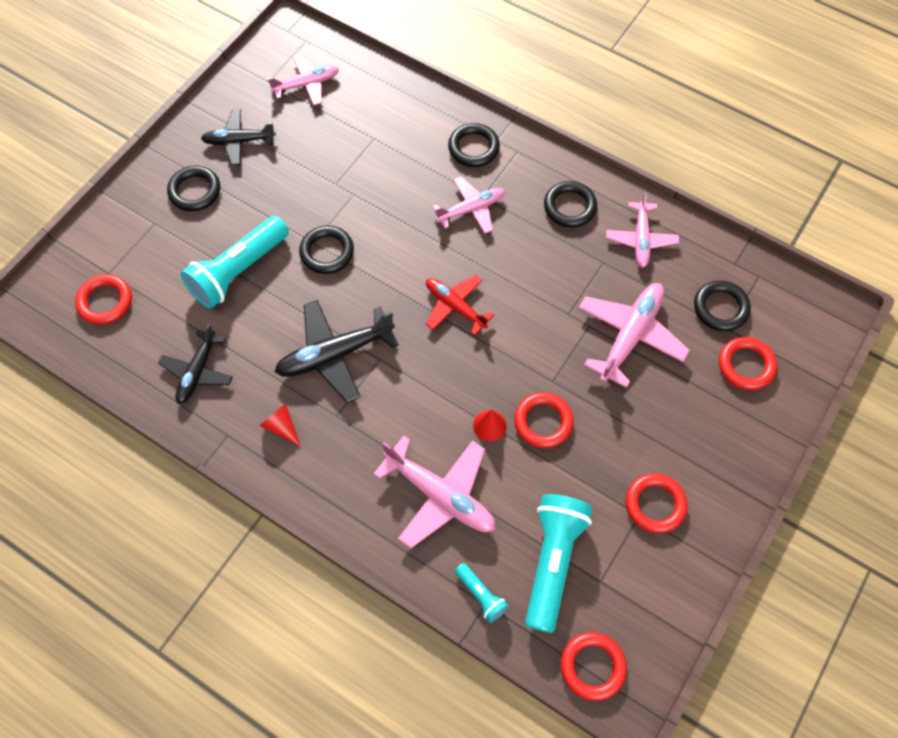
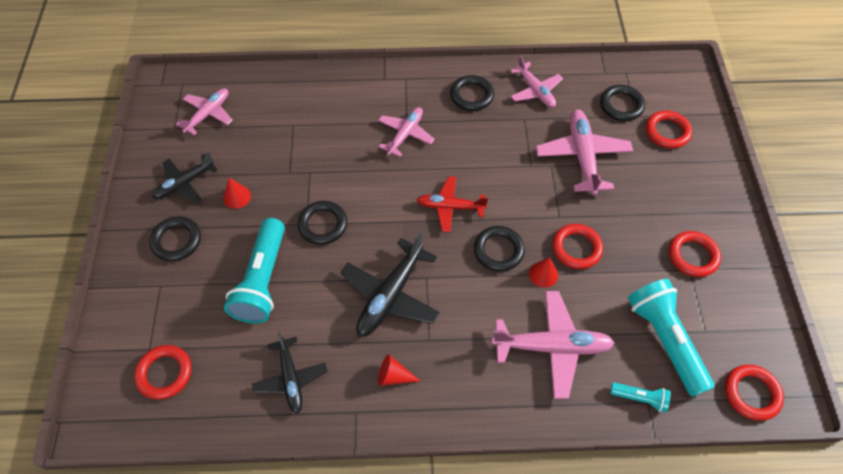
camera: 35 degrees left, 5 degrees down
black ring [448,123,500,167] -> black ring moved to [474,226,525,272]
none -> red cone [224,178,251,209]

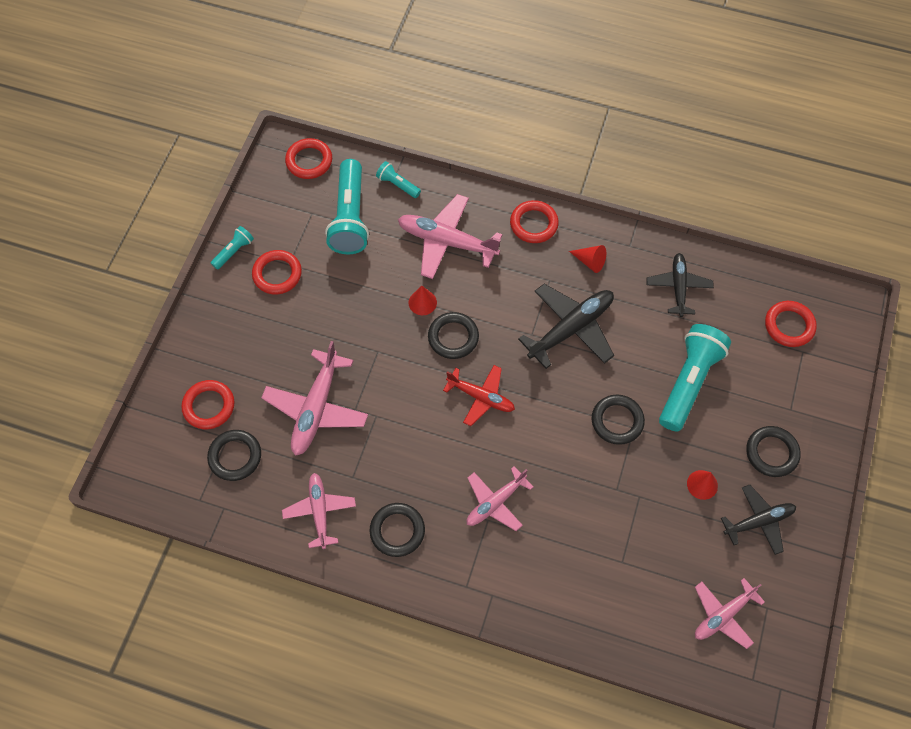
camera: 160 degrees left, 5 degrees up
red ring [552,224,603,269] -> red ring moved to [510,200,559,243]
none -> turquoise flashlight [211,226,254,270]

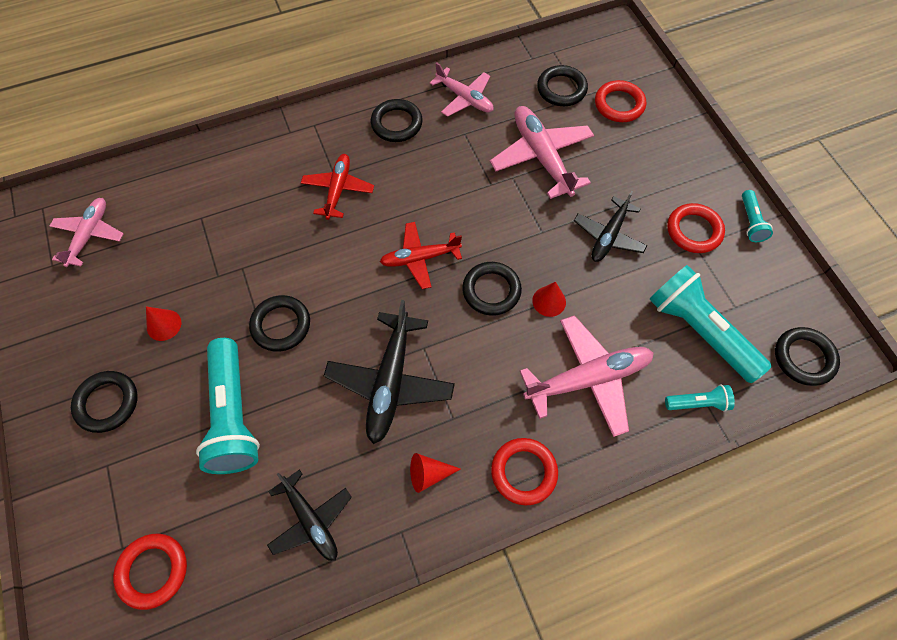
camera: 140 degrees right, 0 degrees up
red ring [285,138,332,179] -> black ring [775,327,840,386]
pink plane [467,466,533,531] -> red plane [301,154,374,220]
black plane [721,485,796,555] -> black plane moved to [574,190,647,262]

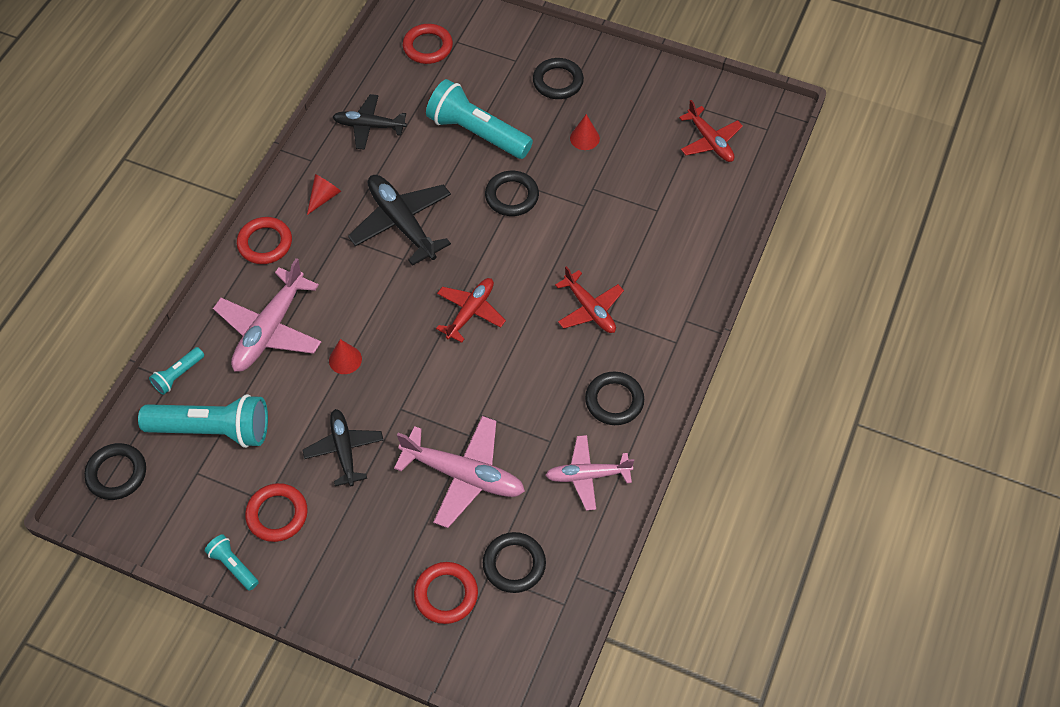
camera: 135 degrees right, 5 degrees down
pink plane [50,198,124,267] -> red plane [679,100,743,162]
black ring [462,262,522,316] -> none

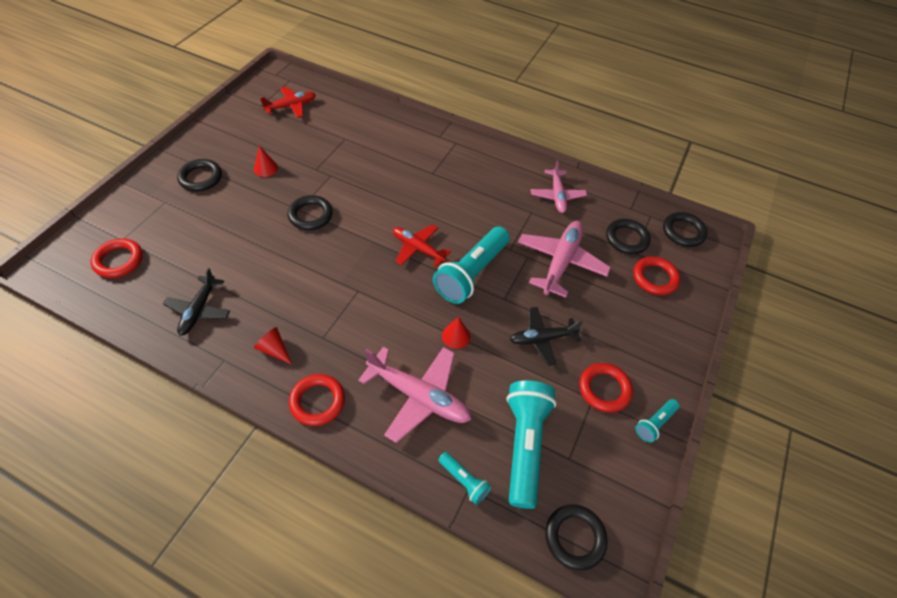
camera: 90 degrees left, 5 degrees down
black plane [348,175,451,266] -> none
turquoise flashlight [426,79,533,159] -> turquoise flashlight moved to [433,227,510,304]
red plane [555,266,624,333] -> none
black ring [585,372,644,425] -> black ring moved to [663,212,708,247]

